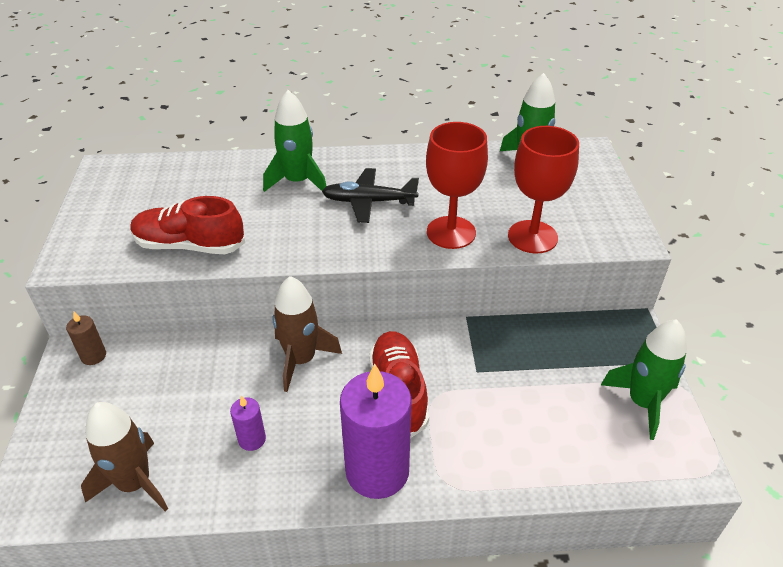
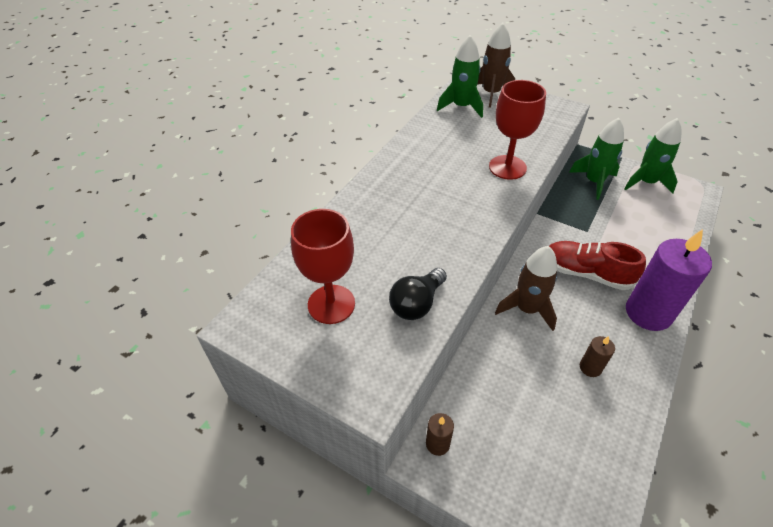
camera: 55 degrees left, 5 degrees up
brown rocket [81,402,168,512] -> brown rocket moved to [477,23,515,108]
red shoe [130,196,245,254] -> black light bulb [389,268,447,320]
purple candle [230,395,266,451] -> brown candle [580,336,615,377]
green rocket [263,90,326,192] -> green rocket moved to [569,118,624,200]
black plane [322,168,419,223] -> none
red goblet [508,126,579,253] -> red goblet moved to [291,209,355,324]

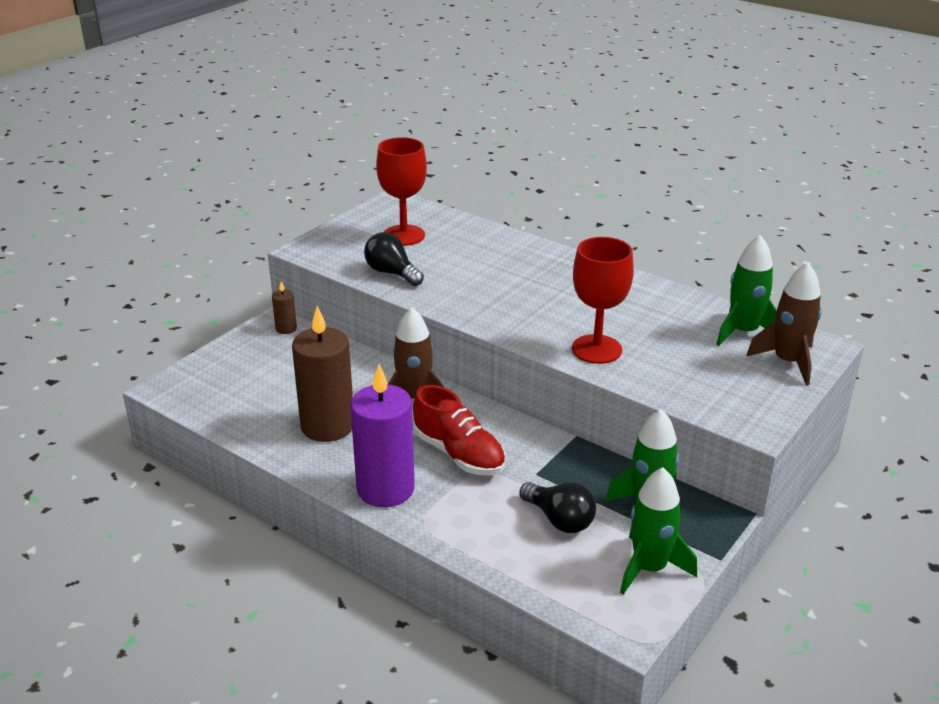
camera: 95 degrees right, 15 degrees down
red shoe [549,241,646,290] -> red shoe turned 105 degrees clockwise [412,385,506,476]
brown candle [580,336,615,377] -> brown candle [292,306,353,442], size x2.23
none -> black light bulb [519,482,596,533]

